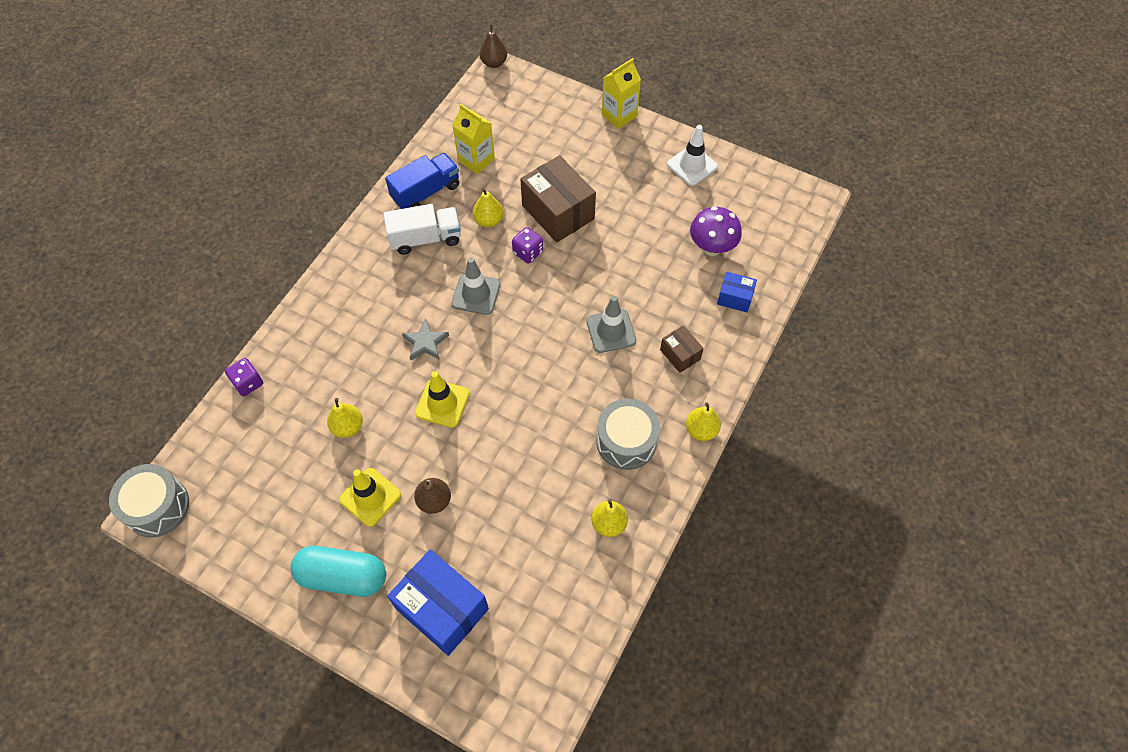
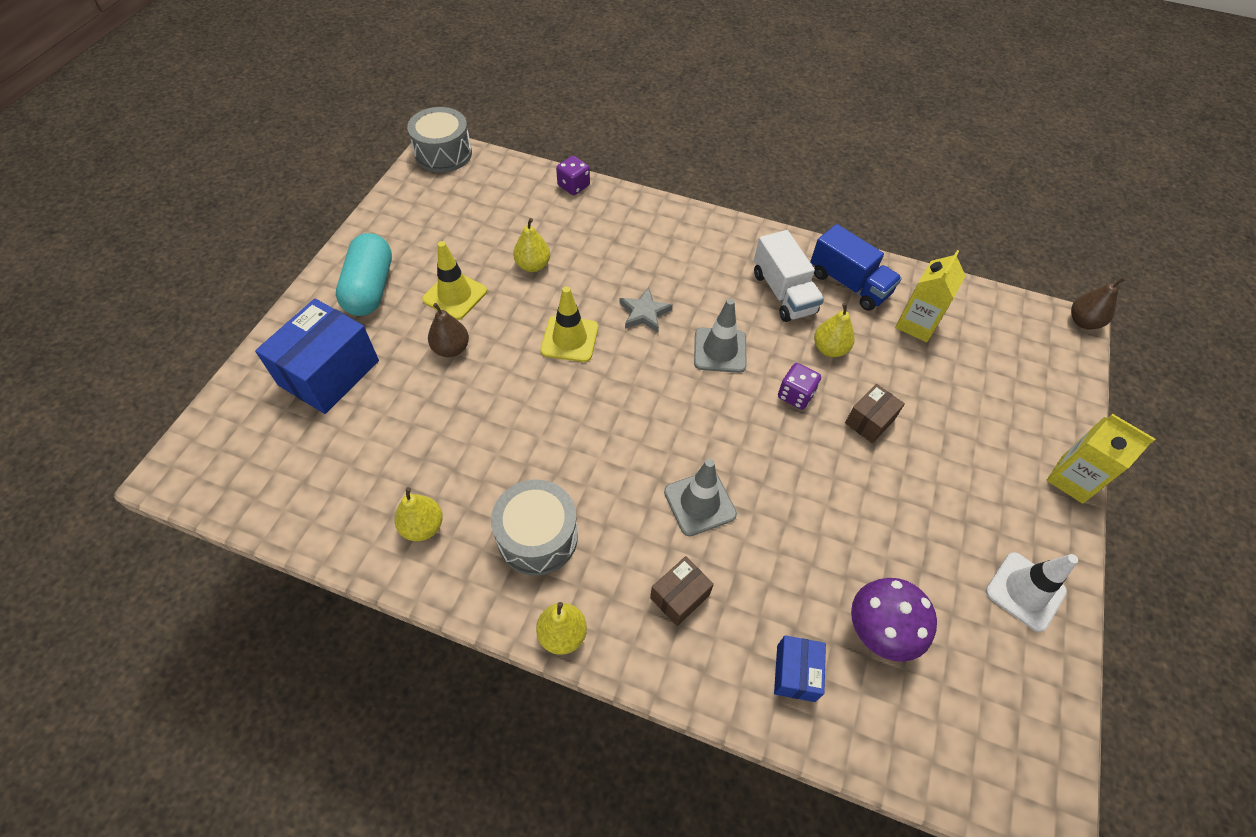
camera: 80 degrees right, 5 degrees down
brown box [520,155,596,242] -> brown box [845,384,905,443], size x0.51

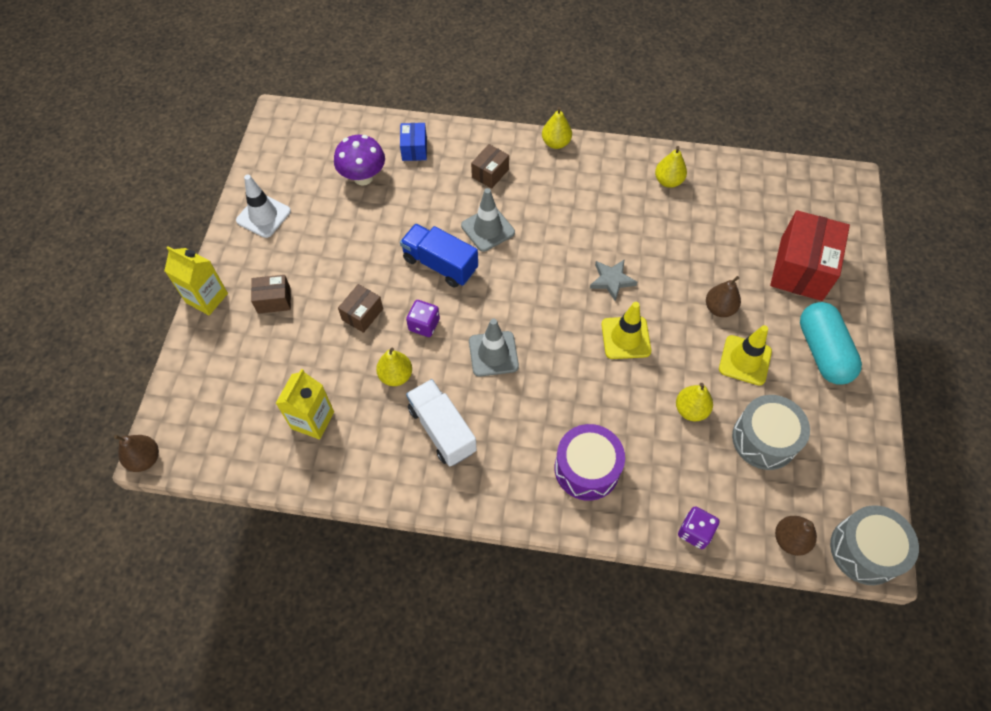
camera: 170 degrees right, 5 degrees up
blue box [255,299,379,414] -> red box [770,210,850,301]
grey drum [491,480,578,576] -> grey drum moved to [732,395,810,470]
grey star [619,287,673,333] -> grey star moved to [590,259,637,302]
blue truck [810,224,902,311] -> blue truck moved to [400,223,478,287]
none -> brown box [251,275,291,314]
none -> purple drum [555,424,625,501]
none -> brown pear [775,516,817,556]

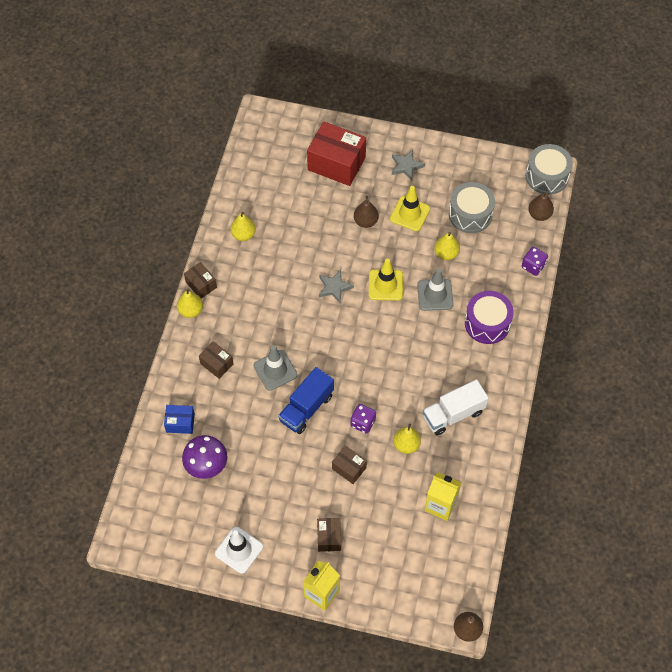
camera: 85 degrees left, 0 degrees up
grey traffic cone [469,319,519,377] -> grey traffic cone moved to [417,268,454,311]
turquoise capsule [800,302,862,384] -> grey star [392,150,425,181]
none -> brown box [184,262,217,298]

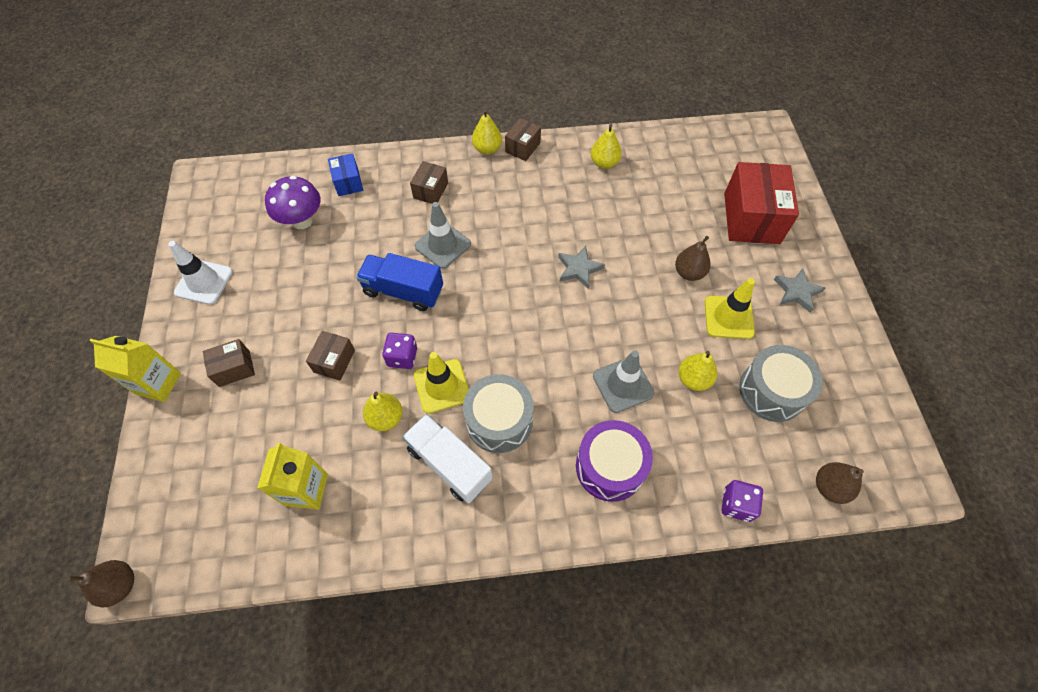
camera: 70 degrees right, 0 degrees up
yellow traffic cone [369,259,403,301] -> yellow traffic cone moved to [414,352,469,414]
grey drum [526,144,573,195] -> grey drum moved to [463,374,534,453]

